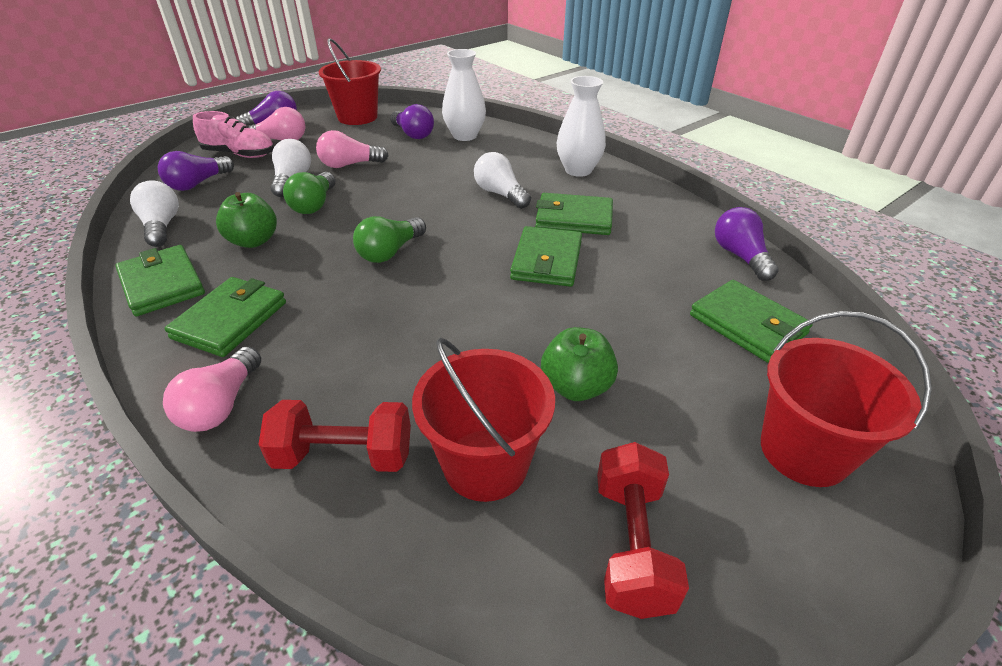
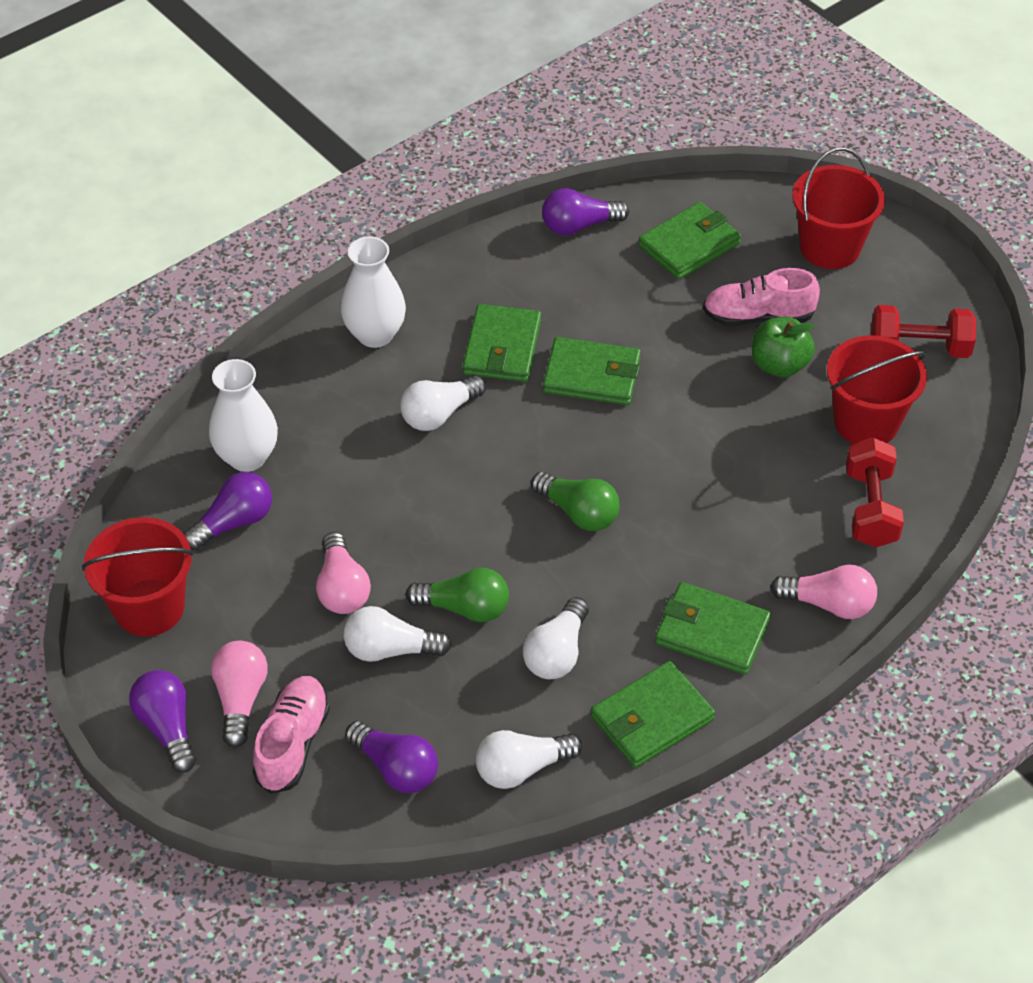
camera: 90 degrees left, 10 degrees up
green apple [216,192,277,248] -> white light bulb [523,597,589,679]
none -> pink shoe [703,268,820,326]

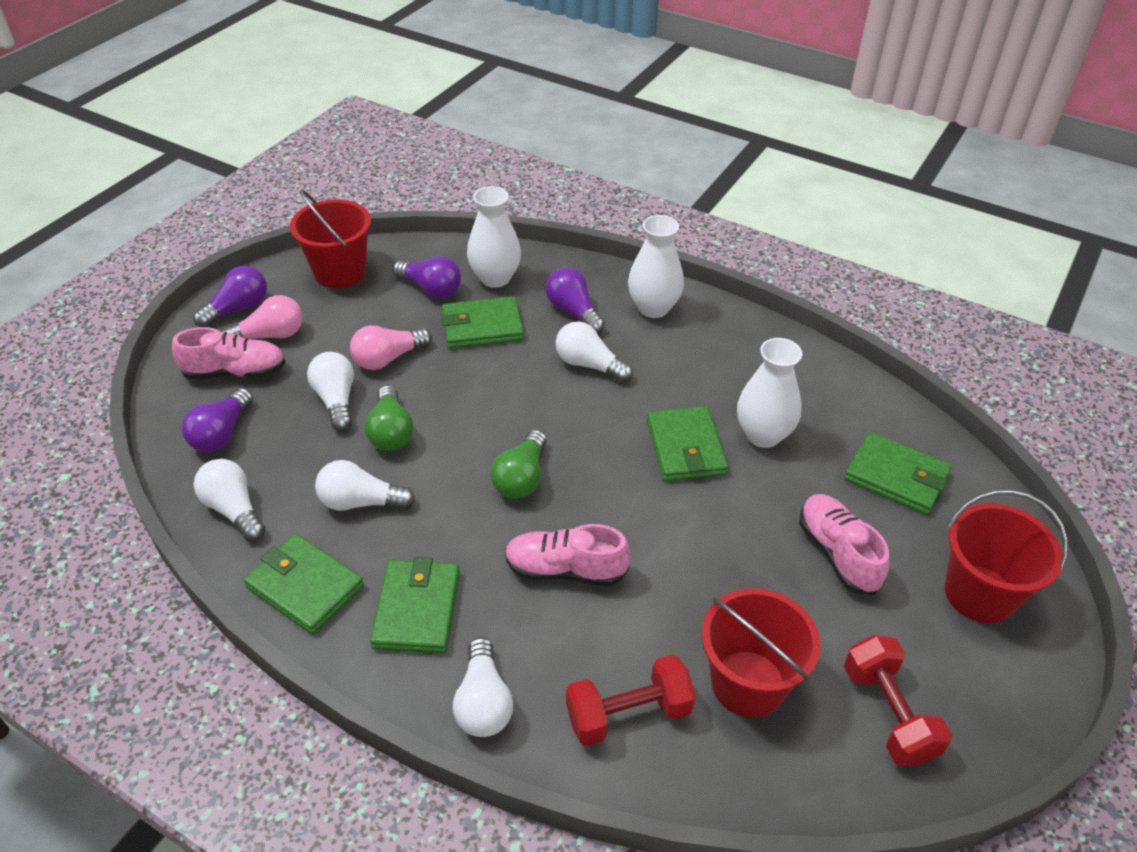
camera: 70 degrees right, 5 degrees down
green wallet [463,304,541,382] -> green wallet moved to [441,296,524,349]
purple light bulb [542,188,629,235] -> purple light bulb moved to [546,267,605,334]
green apple [752,317,815,377] -> none
pink light bulb [770,565,877,619] -> white light bulb [453,637,513,737]
none -> pink shoe [505,524,630,586]
none -> white vase [737,338,802,448]

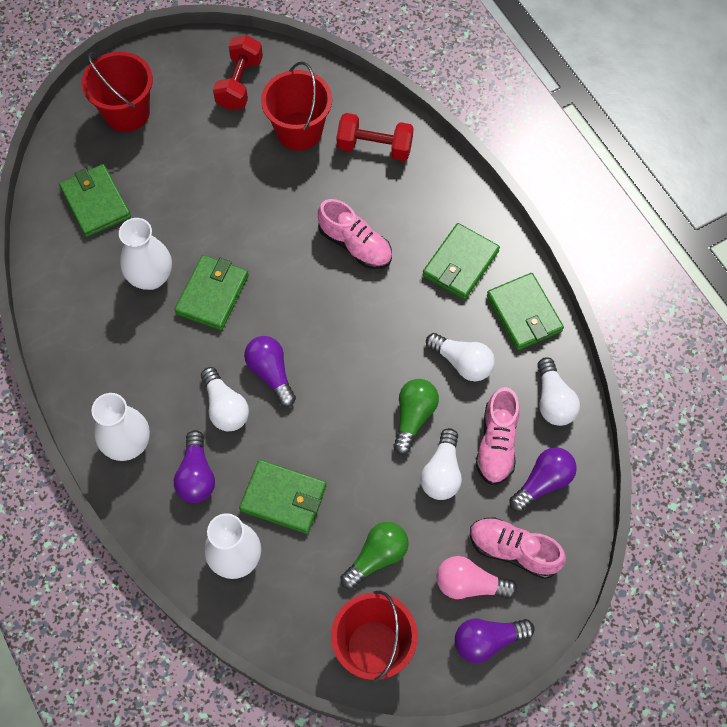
camera: 150 degrees left, 20 degrees up
pink light bulb [350,325,432,370] -> none
purple light bulb [393,256,461,298] -> purple light bulb moved to [244,336,296,407]
white light bulb [453,637,513,737] -> none
green light bulb [491,430,547,499] -> green light bulb moved to [341,522,409,589]
pink shoe [799,494,889,595] -> pink shoe moved to [476,387,520,485]

